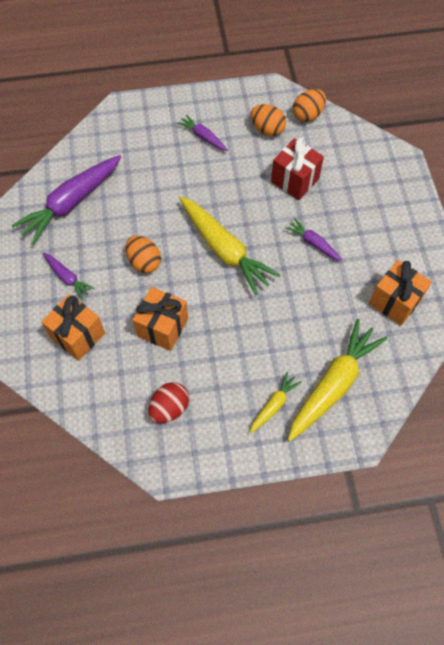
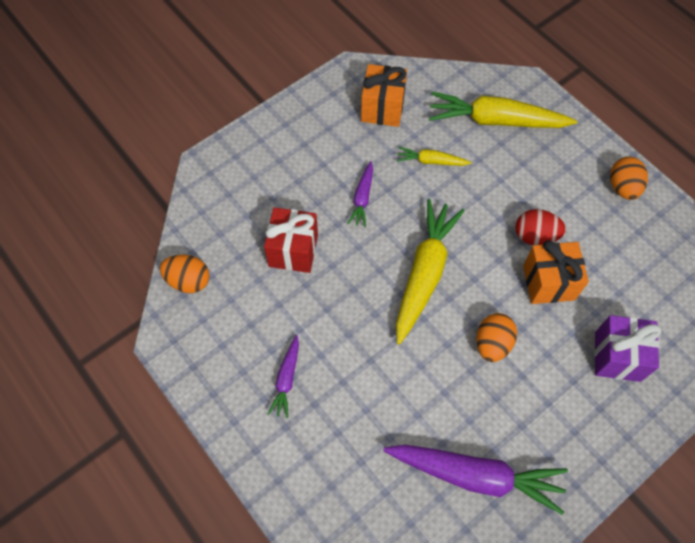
camera: 120 degrees left, 0 degrees up
orange gift [41,294,105,361] -> purple gift [594,315,661,382]
purple carrot [43,252,94,299] -> none
red egg [149,382,189,423] -> red egg moved to [515,209,566,245]
yellow carrot [250,372,301,434] -> yellow carrot moved to [397,147,472,166]
orange egg [251,104,286,136] -> orange egg moved to [610,157,648,200]

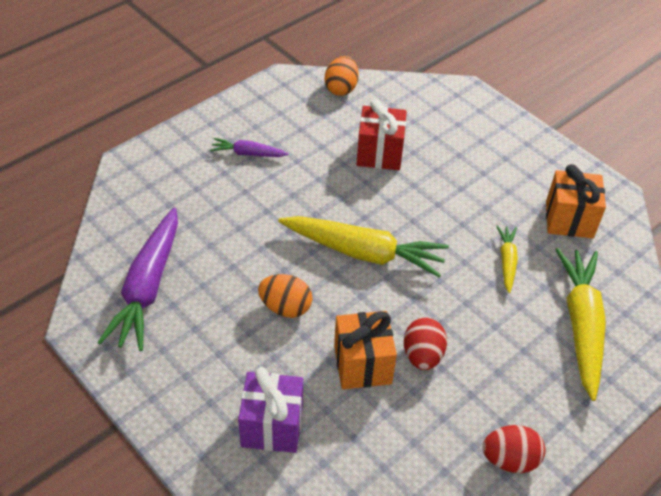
camera: 85 degrees right, 15 degrees down
purple carrot [347,161,373,227] -> none
orange egg [610,157,648,200] -> red egg [482,425,546,473]

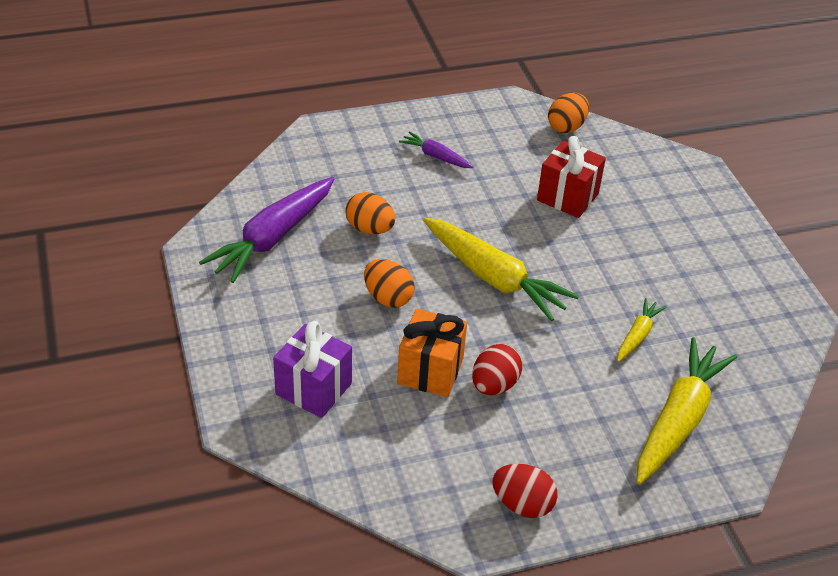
camera: 25 degrees right, 5 degrees down
orange gift [546,164,606,238] -> none
none -> orange egg [345,192,395,234]

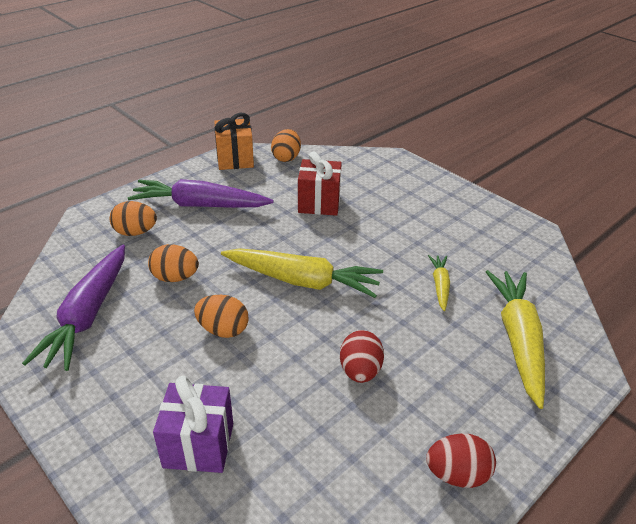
camera: 25 degrees left, 5 degrees down
orange gift [397,309,467,397] -> orange gift moved to [214,113,254,170]
purple carrot [399,131,473,168] -> purple carrot [128,179,273,208], size x2.01
none -> orange egg [109,201,157,236]

